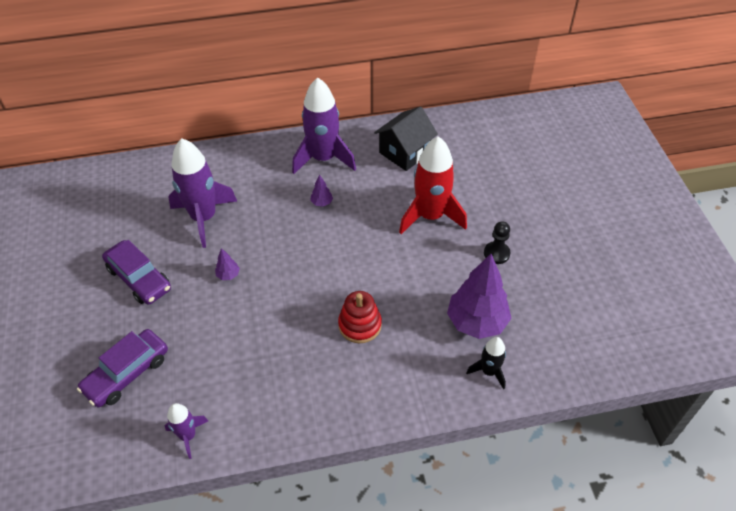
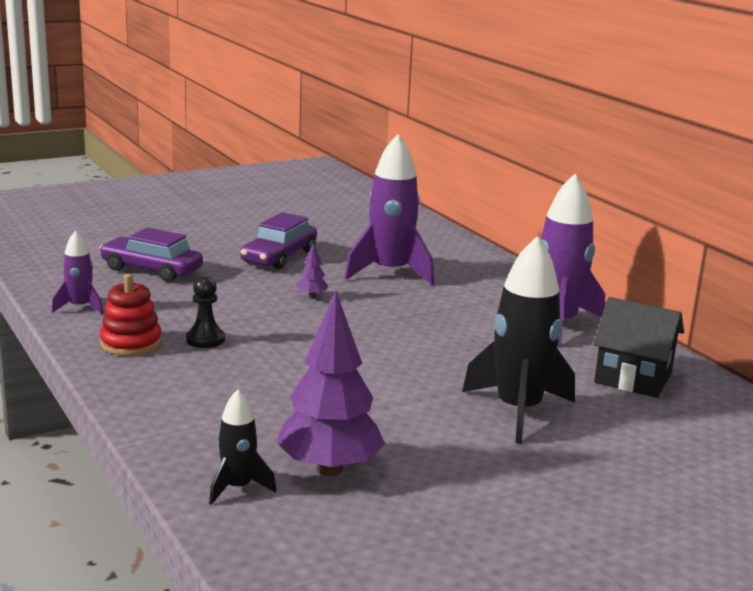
camera: 70 degrees right, 30 degrees down
purple tree [310,175,333,207] -> none
red stacking toy [338,291,382,343] -> red stacking toy moved to [100,274,162,356]
red rocket [399,136,467,234] -> black rocket [462,236,575,444]
black pawn [484,221,510,264] -> black pawn moved to [186,276,225,348]

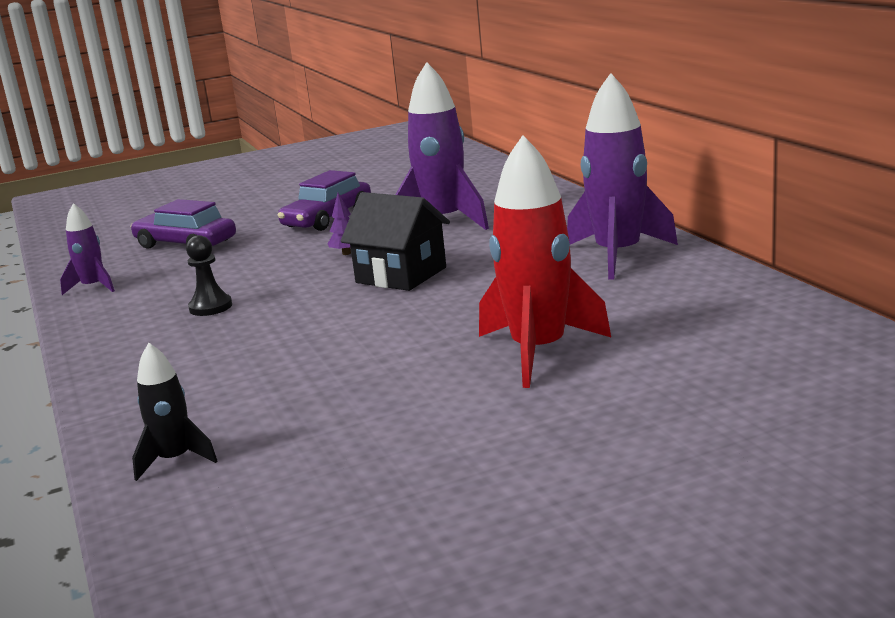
camera: 10 degrees right, 0 degrees up
red stacking toy [100,274,162,356] -> none
purple tree [276,291,385,476] -> none
black rocket [462,236,575,444] -> red rocket [479,135,611,388]
black house [593,297,684,398] -> black house moved to [341,192,450,291]

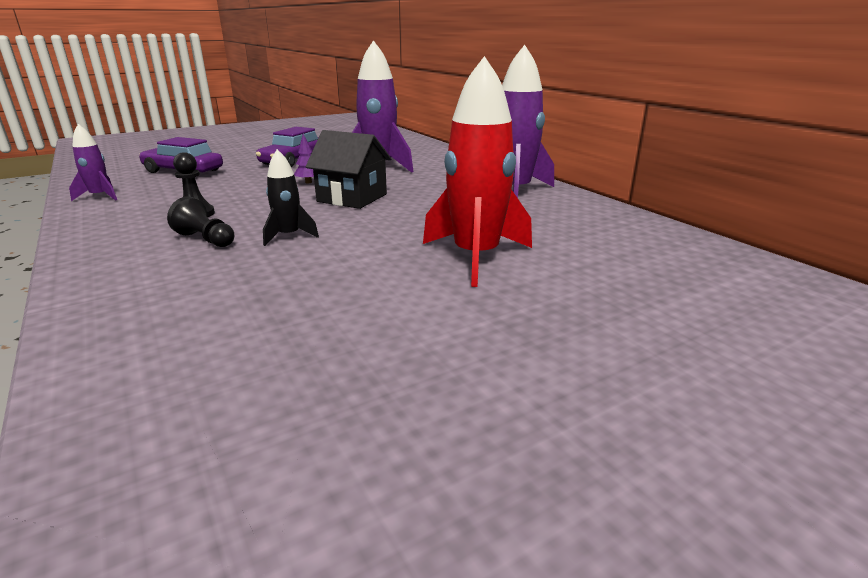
camera: 10 degrees left, 5 degrees up
black rocket [132,343,217,481] -> black rocket moved to [263,149,319,246]
none -> black pawn [167,196,234,247]

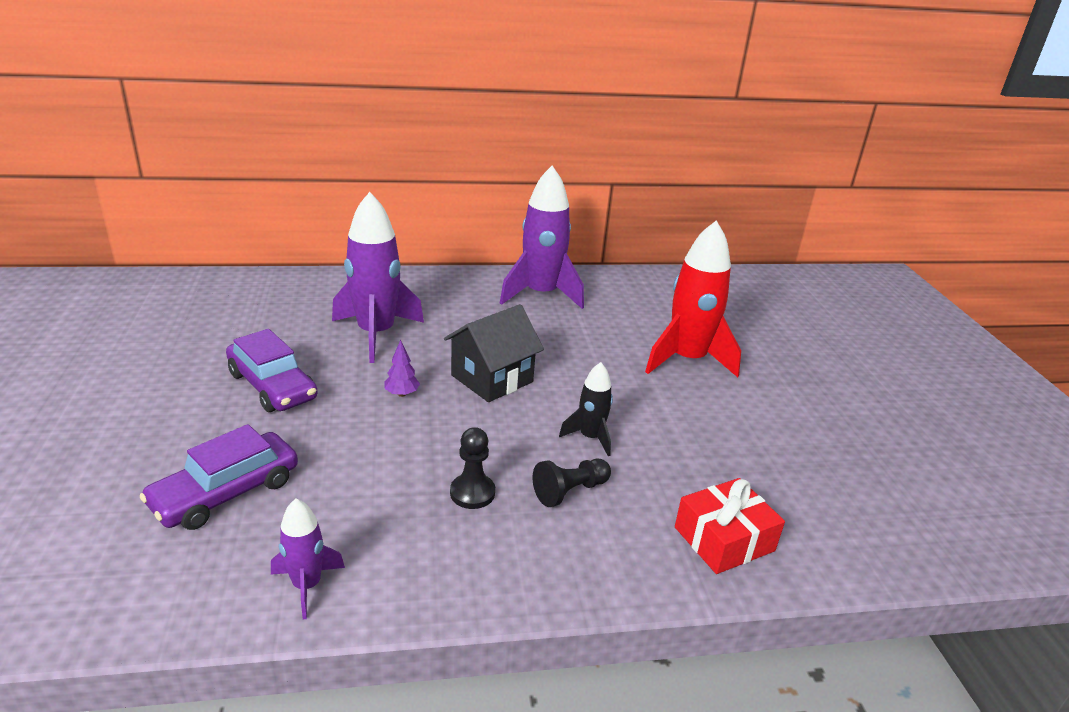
camera: 70 degrees left, 5 degrees up
none -> red gift [675,478,785,574]

